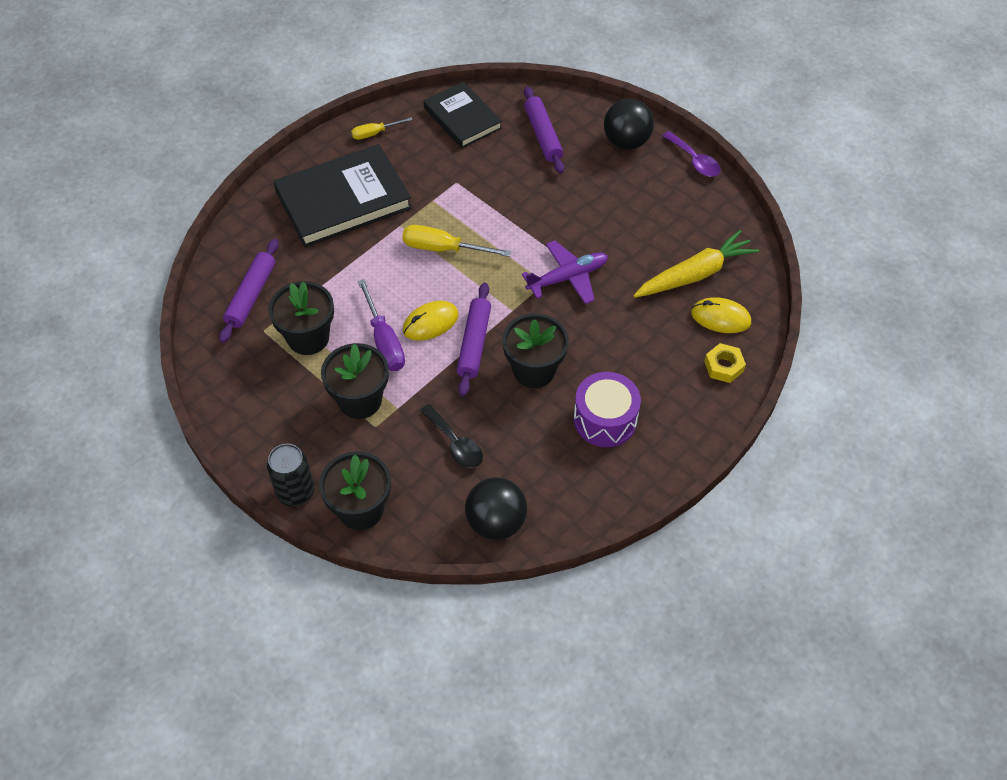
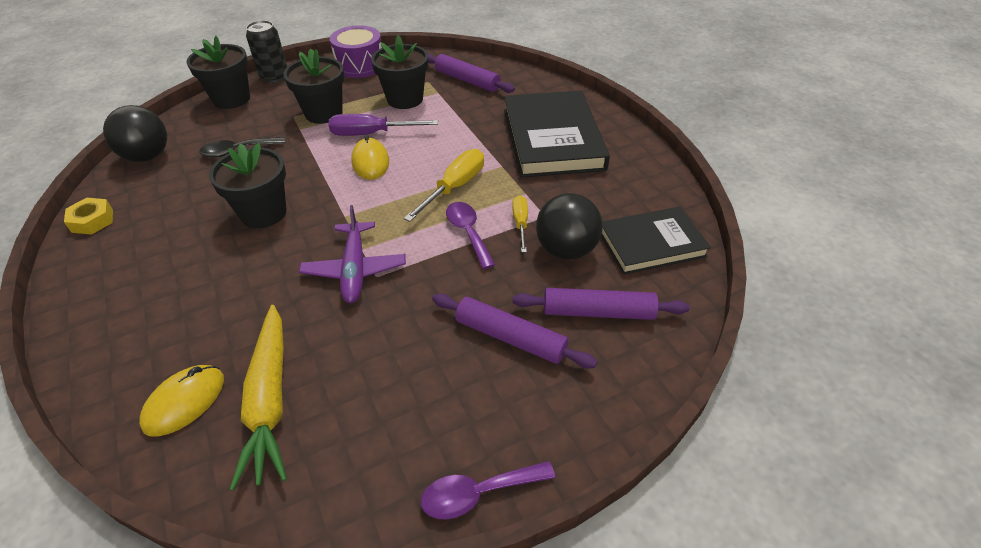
camera: 110 degrees right, 10 degrees down
yellow screwdriver [351,117,412,140] -> yellow screwdriver moved to [512,195,528,253]
purple rolling pin [457,283,491,396] -> purple rolling pin moved to [432,294,597,368]
purple drum [574,372,641,447] -> purple drum moved to [330,25,382,78]
black ball [604,98,654,150] -> black ball moved to [536,193,603,260]
yellow nut [704,343,746,383] -> yellow nut moved to [64,198,113,235]
none -> purple spoon [446,202,495,269]

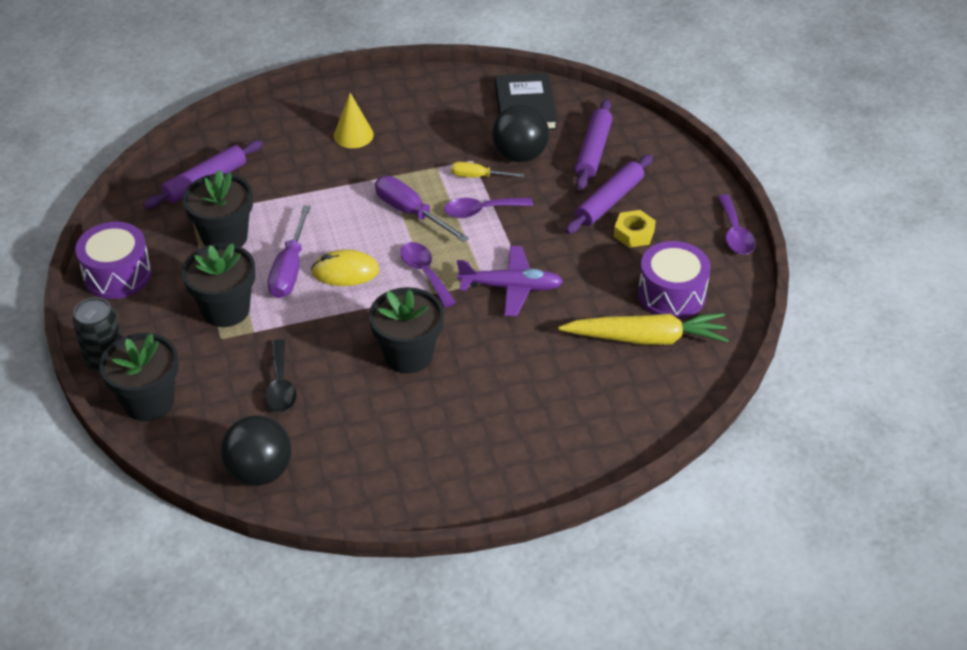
camera: 80 degrees left, 0 degrees up
yellow nut [64,198,113,235] -> yellow nut moved to [614,210,656,248]
yellow mouse [139,365,224,437] -> none
yellow screwdriver [404,149,484,222] -> purple screwdriver [375,176,469,242]
black book [504,91,610,178] -> yellow cone [334,93,374,148]
none -> purple spoon [400,242,456,308]
none -> purple drum [638,241,711,319]

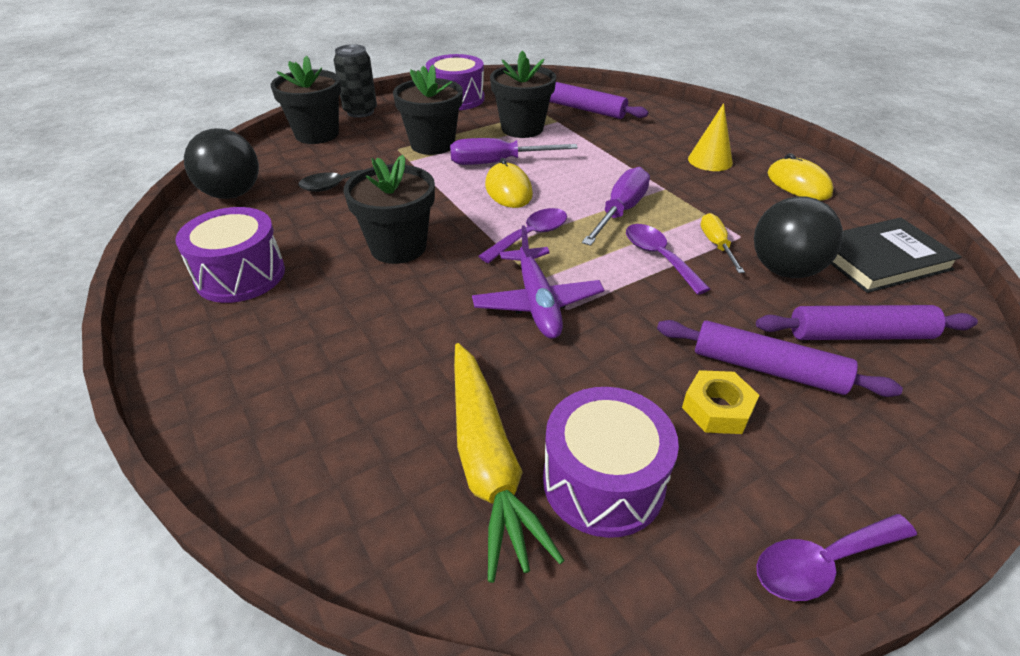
camera: 75 degrees right, 5 degrees down
none -> purple drum [175,207,285,303]
none -> yellow mouse [767,153,834,200]

